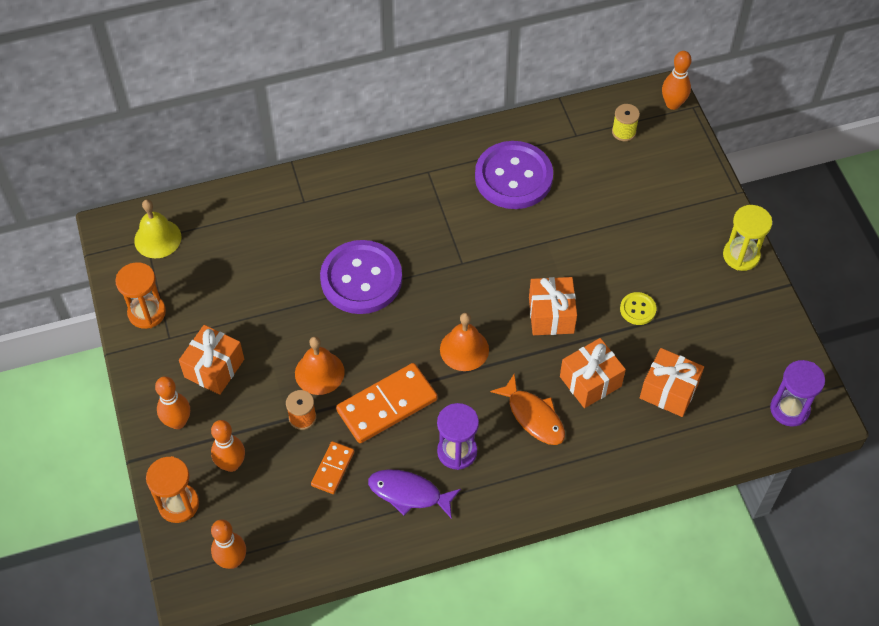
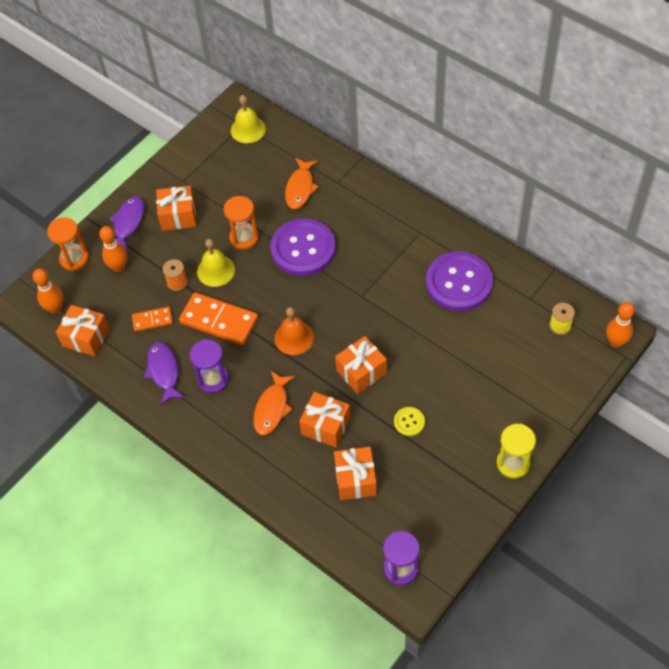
camera: 60 degrees right, 0 degrees up
orange hourglass [115,262,166,329] -> orange hourglass moved to [224,196,259,250]
orange bowling pin [155,376,190,429] -> purple fish [110,196,144,250]
orange bell [295,336,345,395] -> yellow bell [197,239,235,287]
none -> orange gift [56,305,110,356]
none -> orange fish [285,158,319,209]

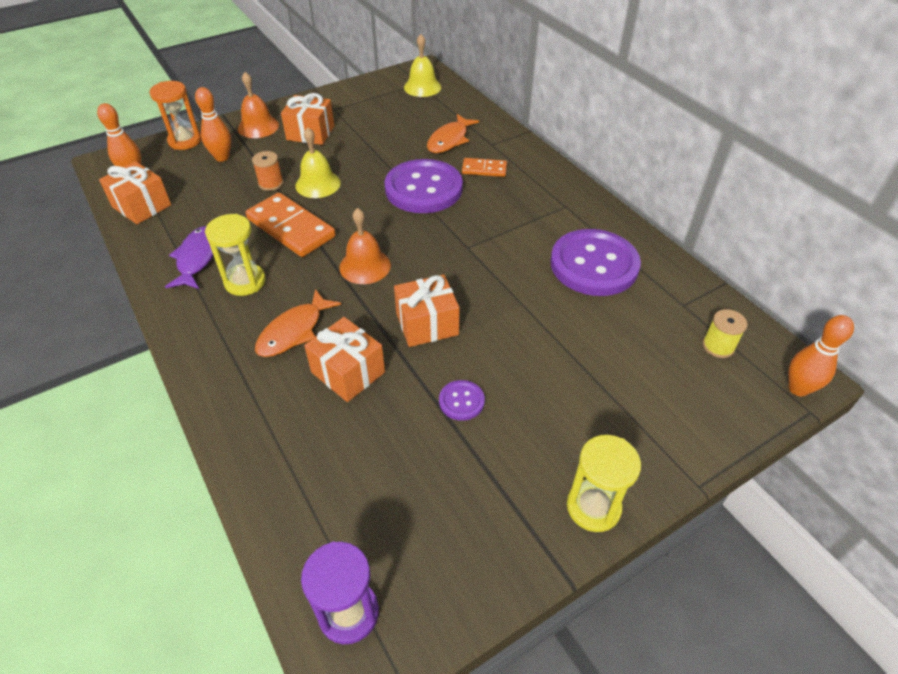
camera: 15 degrees right, 10 degrees down
purple fish [110,196,144,250] -> orange bell [238,72,279,138]
orange domino [132,307,173,332] -> orange domino moved to [462,158,507,177]
purple hourglass [190,339,229,393] -> yellow hourglass [205,214,266,296]
orange hourglass [224,196,259,250] -> none
orange gift [334,447,377,500] -> none
yellow button [394,407,425,436] -> purple button [439,380,485,421]

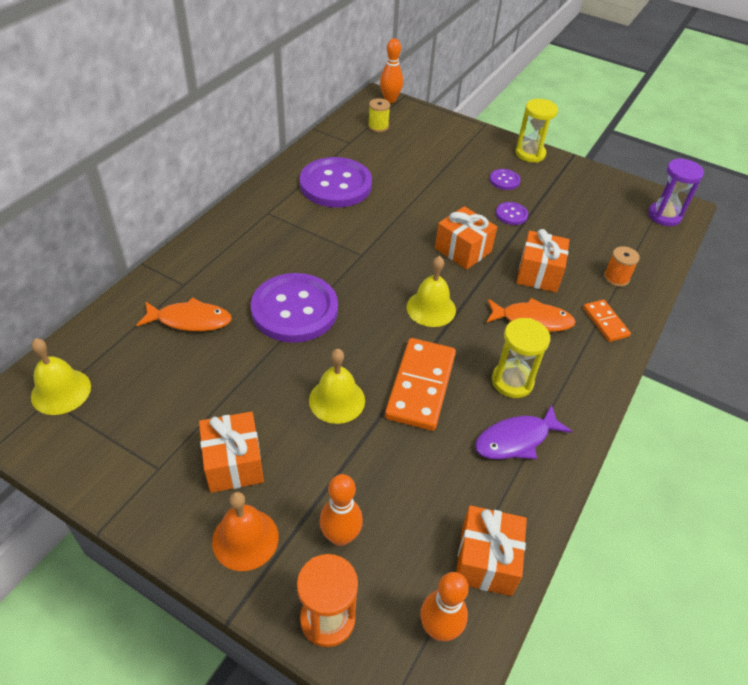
camera: 120 degrees left, 0 degrees up
orange spool [252,151,283,191] -> orange spool moved to [604,246,640,287]
orange bell [339,208,391,284] -> yellow bell [406,256,456,327]
orange domino [462,158,507,177] -> orange domino moved to [583,300,631,342]
none -> purple button [490,169,521,190]

